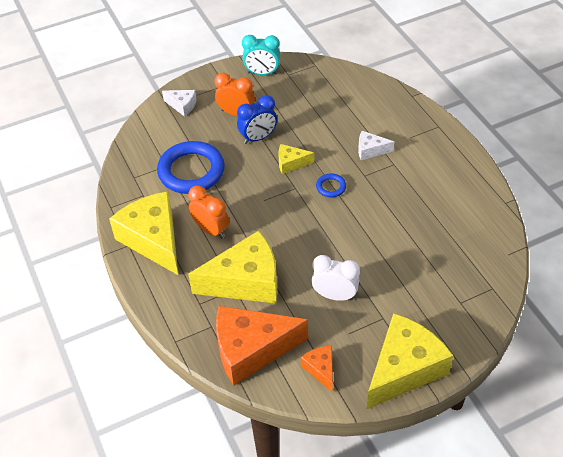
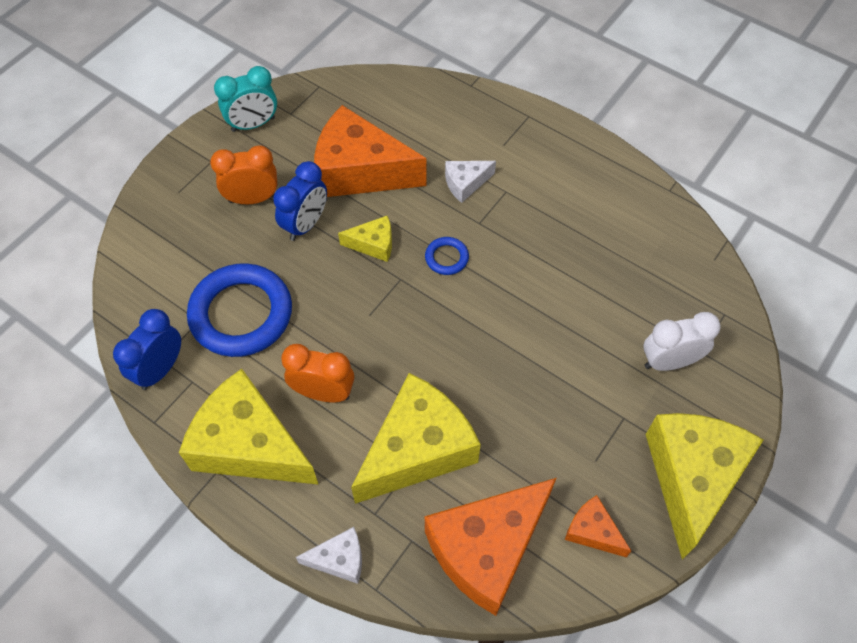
camera: 30 degrees left, 10 degrees up
white cheese [162,90,197,117] -> white cheese moved to [296,527,362,584]
yellow cheese [278,144,314,174] -> yellow cheese turned 150 degrees counterclockwise [338,216,392,262]
white clock [312,255,360,301] -> white clock moved to [643,312,721,371]
none -> blue clock [113,309,181,390]
none -> orange cheese [314,105,427,197]

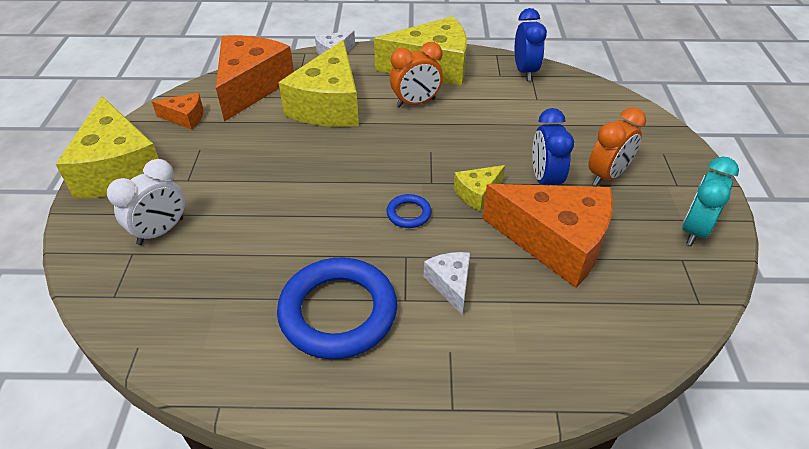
camera: 145 degrees right, 15 degrees down
blue ring [187,263,292,357] -> blue ring moved to [277,257,397,359]
orange cheese [314,105,427,197] -> orange cheese turned 45 degrees clockwise [482,184,613,288]
white cheese [445,161,496,203] -> white cheese turned 45 degrees counterclockwise [424,252,470,315]

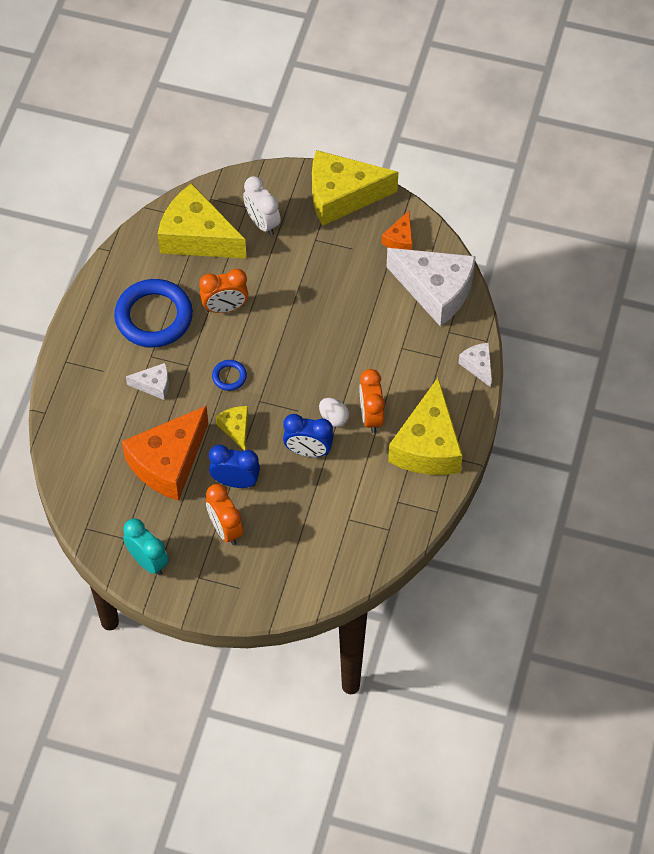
camera: 105 degrees right, 15 degrees up
orange cheese [216,35,294,122] -> white cheese [387,248,476,327]
yellow cheese [278,40,359,127] -> yellow cheese moved to [158,183,247,259]
blue clock [515,8,547,81] -> blue clock moved to [283,414,333,457]
none -> orange clock [199,269,248,313]
none -> white egg [319,398,349,427]

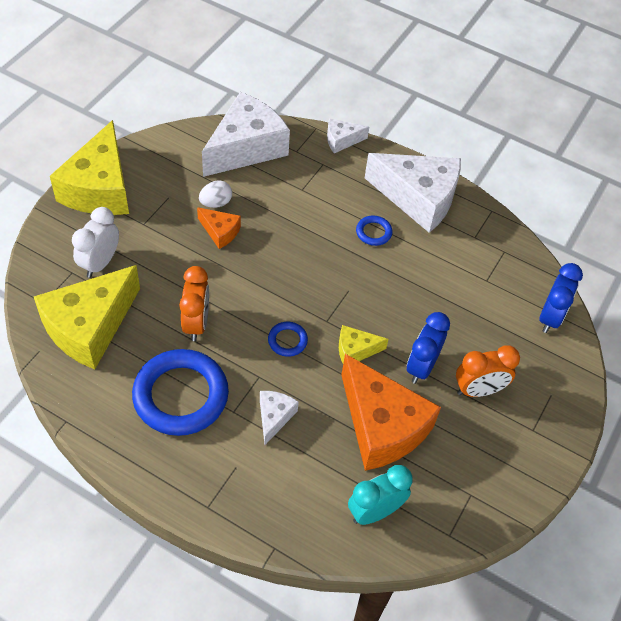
camera: 80 degrees left, 5 degrees down
turquoise clock [123,518,169,575] -> turquoise clock moved to [348,465,413,525]
white clock [243,176,281,236] -> white clock turned 135 degrees clockwise [72,207,119,278]
blue clock [283,414,333,457] -> blue clock moved to [539,263,583,333]
white egg [319,398,349,427] -> white egg moved to [199,180,232,208]
orange clock [359,369,385,433] -> blue ring [356,216,392,246]
orange cheese [382,211,412,250] -> orange cheese moved to [197,207,241,249]
yellow cheese [388,378,463,475] -> white cheese [365,153,461,233]

